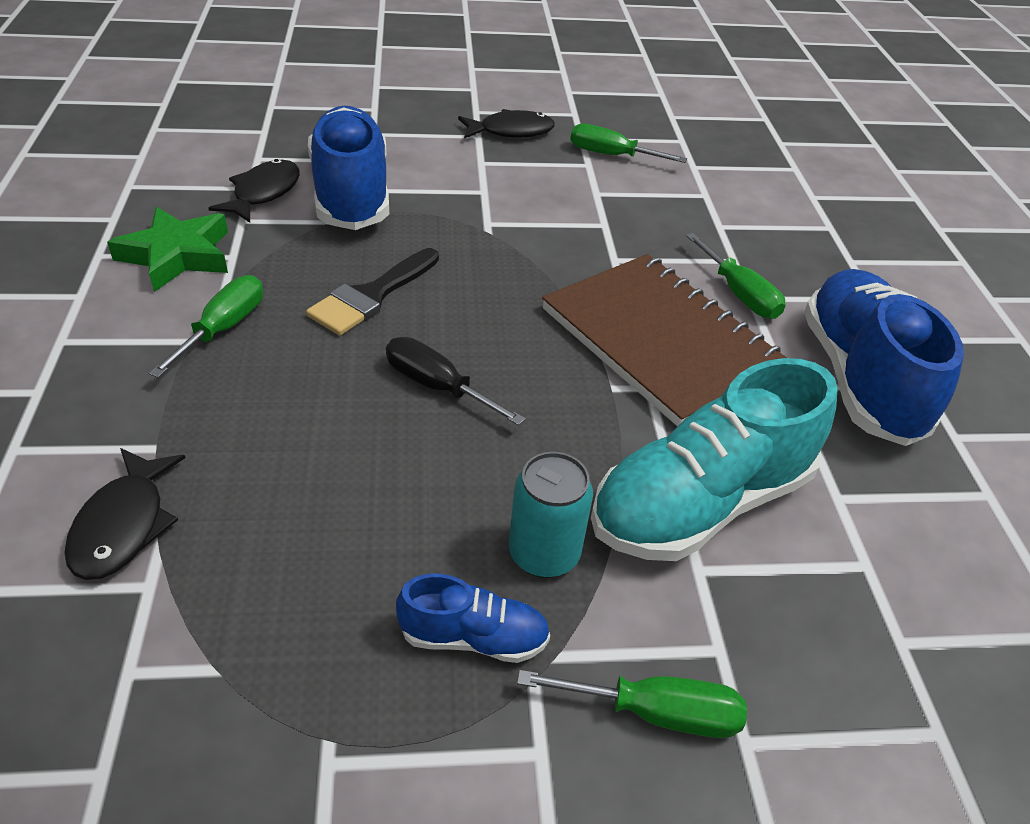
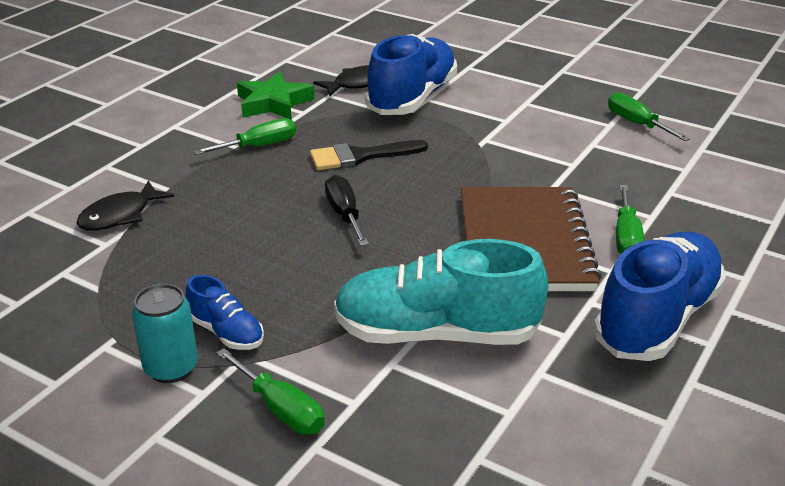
camera: 40 degrees right, 10 degrees down
black fish [458,109,555,139] -> none
turquoise can [509,452,593,578] -> turquoise can moved to [132,284,198,383]

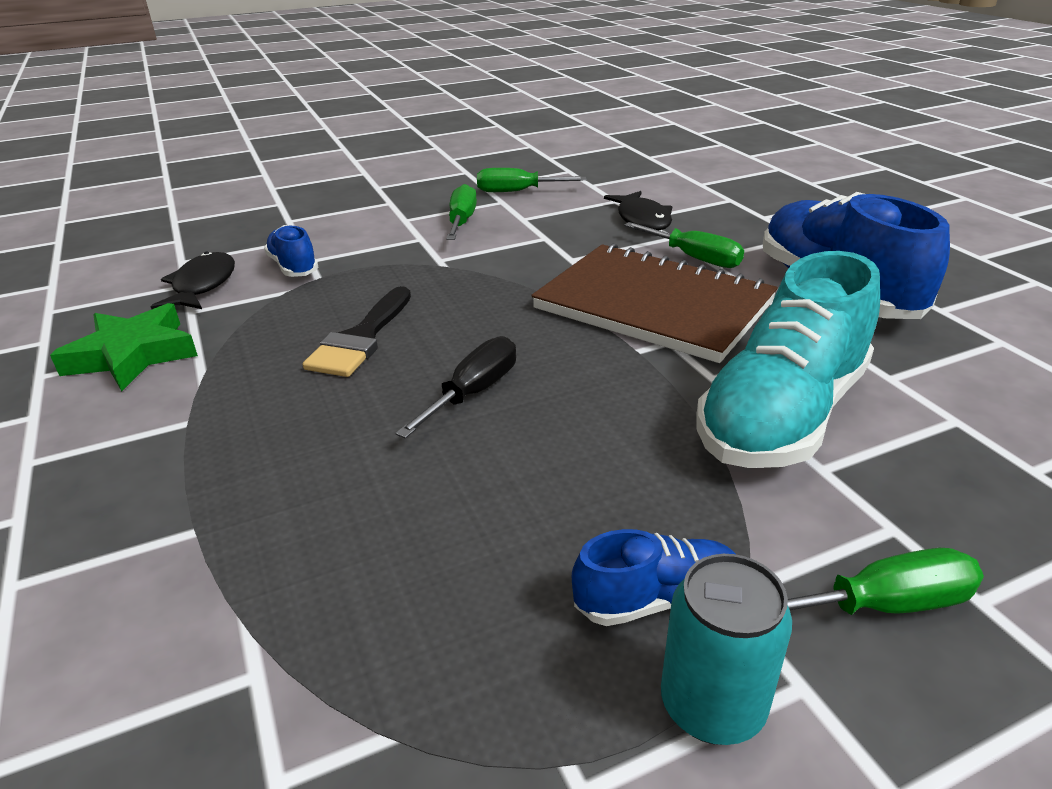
camera: 55 degrees left, 0 degrees up
black fish [77,180,174,231] -> black fish moved to [604,191,672,230]
green screwdriver [193,118,296,155] -> green screwdriver moved to [446,184,477,240]
black screwdriver [325,175,369,246] -> black screwdriver turned 105 degrees clockwise [395,336,516,439]
blue shoe [365,34,457,115] -> blue shoe [264,225,318,277], size x0.48

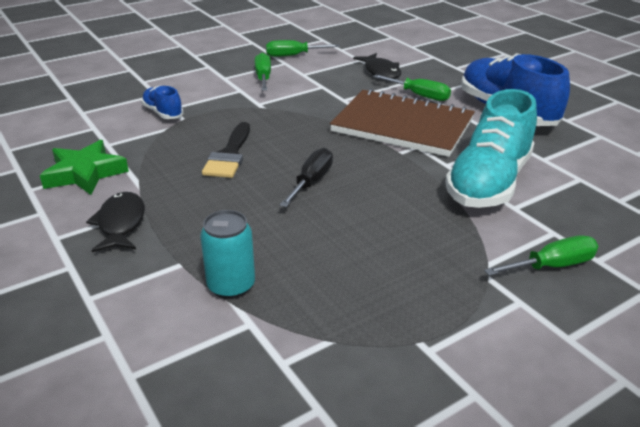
camera: 10 degrees left, 0 degrees up
black fish [150,251,235,309] -> black fish moved to [86,192,145,252]
blue shoe [572,529,737,626] -> none
turquoise can [661,554,792,745] -> turquoise can moved to [200,210,255,299]

